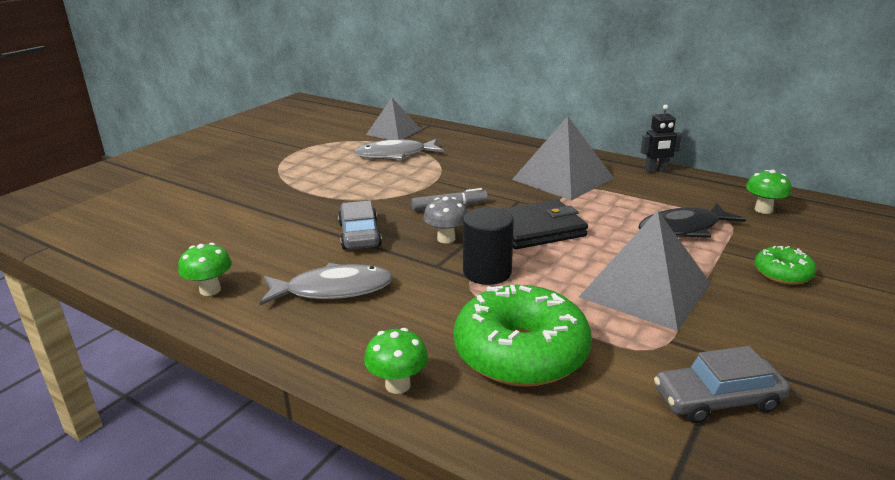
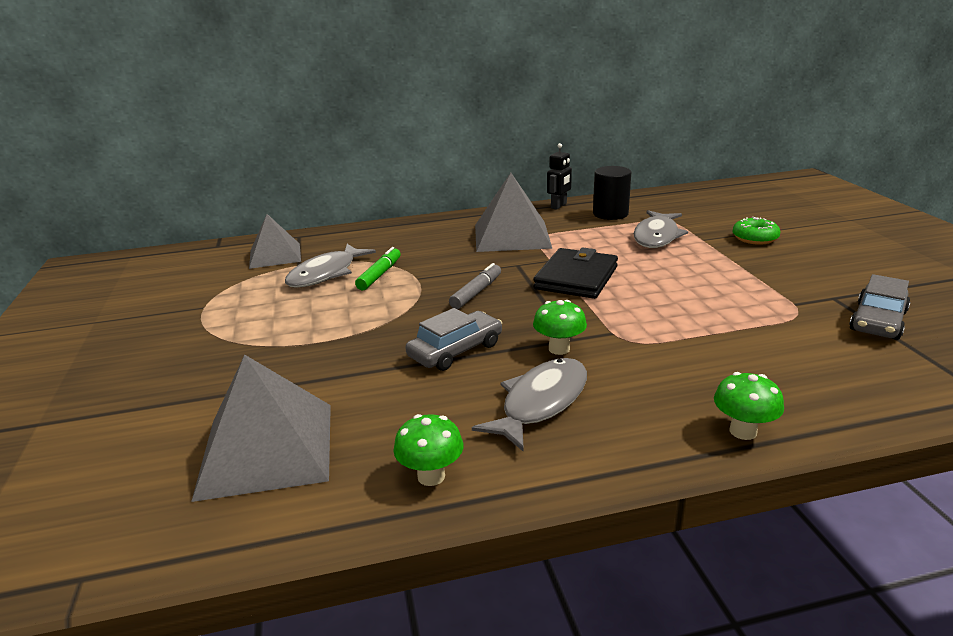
camera: 45 degrees left, 0 degrees up
grey car [338,201,382,250] -> grey car turned 105 degrees clockwise [405,308,502,371]
grey mushroom [423,196,467,243] -> none
green donut [454,285,592,387] -> none
black cylinder [463,207,514,285] -> black cylinder moved to [593,166,631,220]
grey pyramid [579,210,711,331] -> grey pyramid moved to [191,354,331,502]
black fish [638,203,746,238] -> grey fish [634,210,688,248]
green mushroom [746,170,792,214] -> green mushroom moved to [533,300,587,355]
none -> green marker [355,247,401,290]

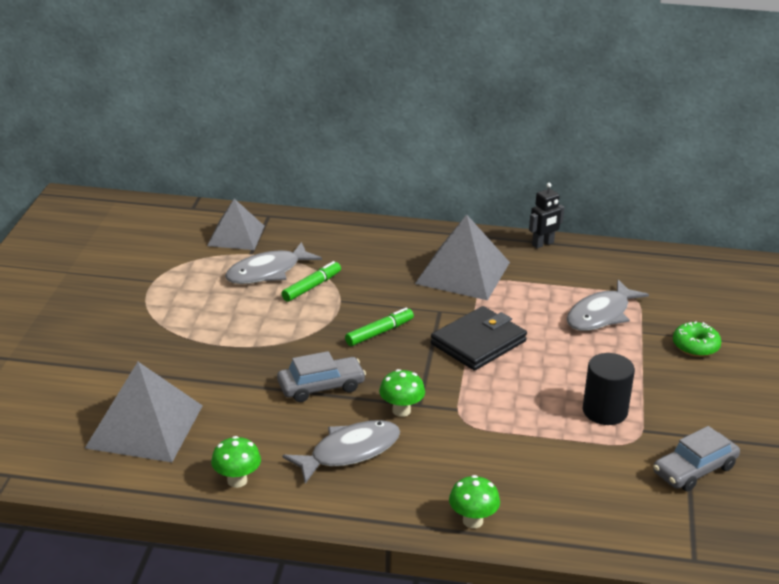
camera: 20 degrees right, 5 degrees up
grey marker [449,263,501,309] -> green marker [345,307,414,346]
black cylinder [593,166,631,220] -> black cylinder moved to [583,353,635,425]

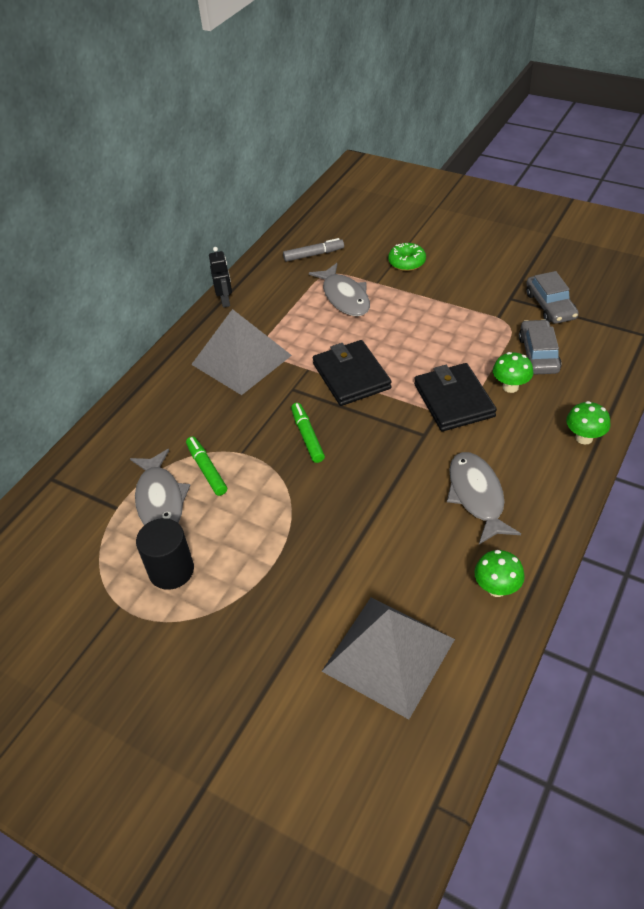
camera: 65 degrees left, 15 degrees up
grey pyramid [207,199,264,250] -> none
grey car [277,351,366,402] -> grey car moved to [519,319,562,374]
green mushroom [379,369,425,417] -> green mushroom moved to [493,352,533,393]
black cylinder [583,353,635,425] -> black cylinder moved to [136,518,194,590]
none -> grey marker [283,238,344,262]
none -> black wallet [414,363,497,431]

